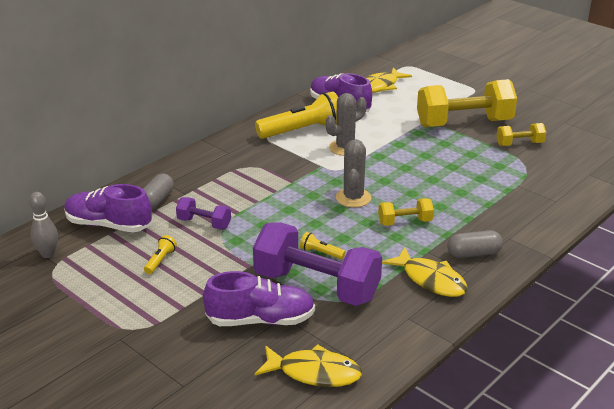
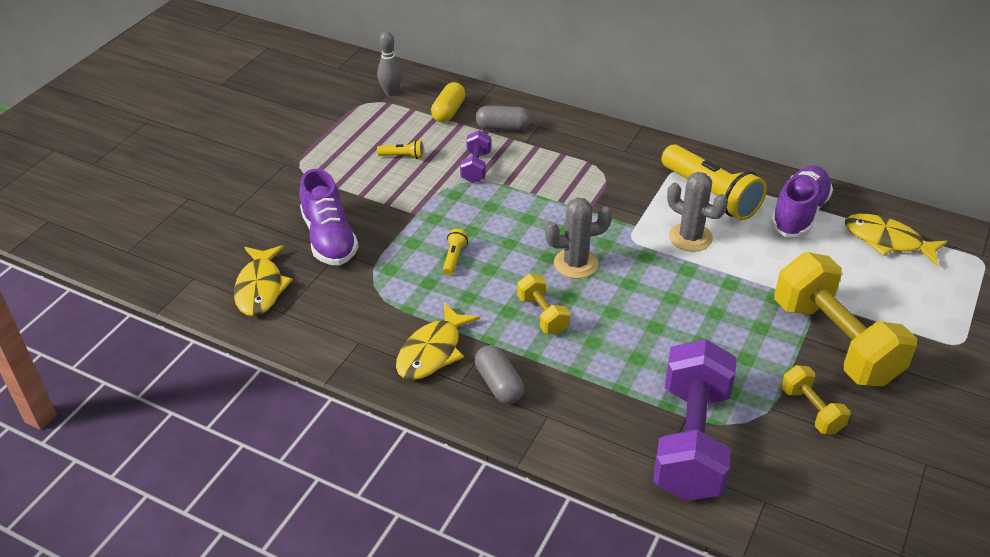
camera: 75 degrees right, 10 degrees up
purple shoe [64,184,152,232] -> yellow capsule [431,82,466,123]
purple dumbbell [253,222,382,306] -> purple dumbbell moved to [653,339,737,501]

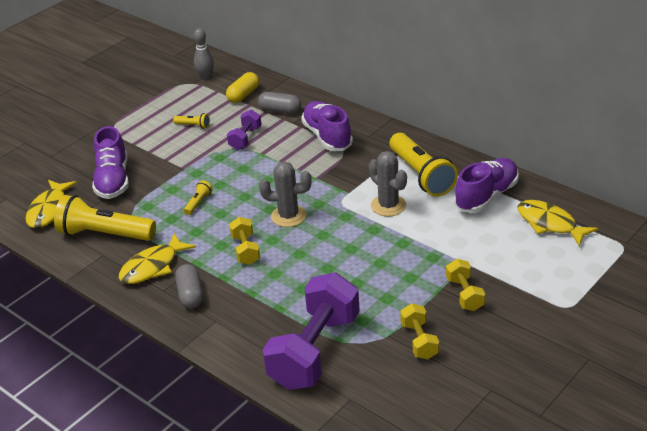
camera: 15 degrees right, 5 degrees down
yellow dumbbell [774,252,917,386] -> yellow dumbbell [446,259,485,311], size x0.47
none -> yellow flashlight [54,195,156,241]
none -> purple shoe [301,101,353,151]

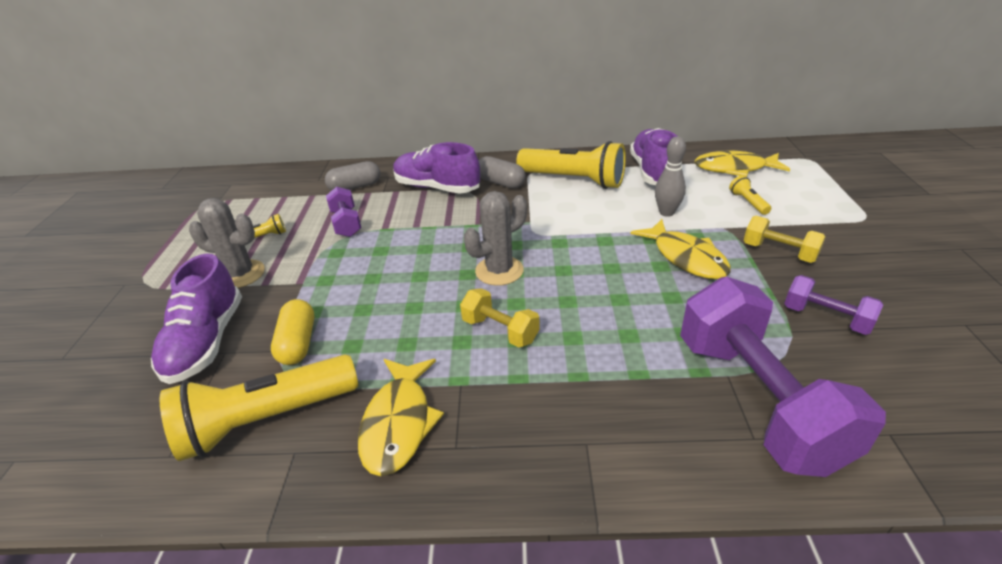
camera: 40 degrees left, 0 degrees up
yellow fish [25,180,77,228] -> yellow fish moved to [631,219,731,279]
purple shoe [92,126,129,199] -> purple shoe turned 45 degrees clockwise [151,253,242,384]
grey capsule [175,264,203,309] -> grey capsule moved to [479,156,526,188]
yellow flashlight [184,180,213,215] -> yellow flashlight moved to [729,175,771,215]
grey bowling pin [194,28,214,80] -> grey bowling pin moved to [655,136,686,217]
yellow capsule [226,72,259,103] -> yellow capsule moved to [271,299,314,365]
grey cactus [369,151,407,217] -> grey cactus moved to [189,198,265,288]
yellow dumbbell [400,303,439,359] -> purple dumbbell [784,275,883,335]

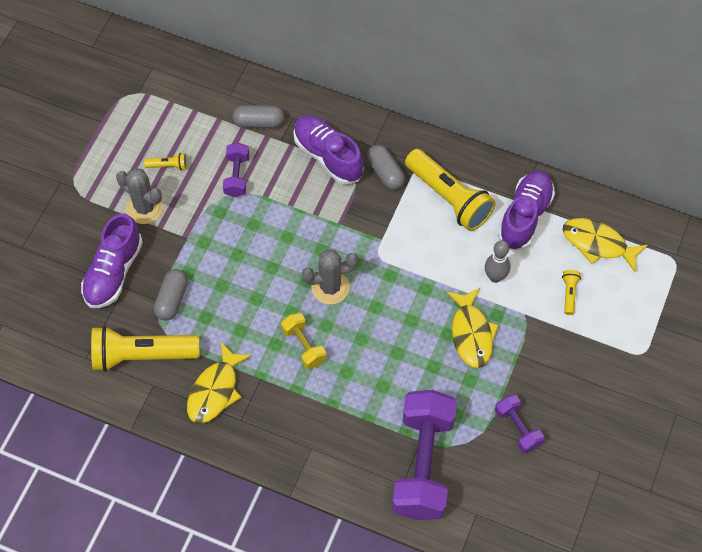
camera: 20 degrees right, 25 degrees up
yellow capsule [271,299,314,365] -> grey capsule [154,269,188,320]
yellow dumbbell [744,216,826,263] -> none

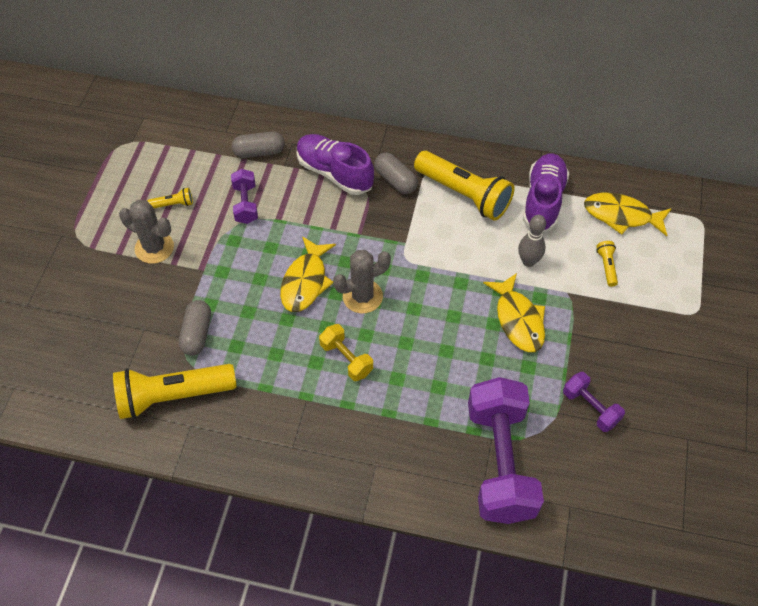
camera: 10 degrees left, 5 degrees down
purple shoe [81,213,143,308] -> none
yellow fish [187,342,252,424] -> yellow fish moved to [280,236,336,312]

